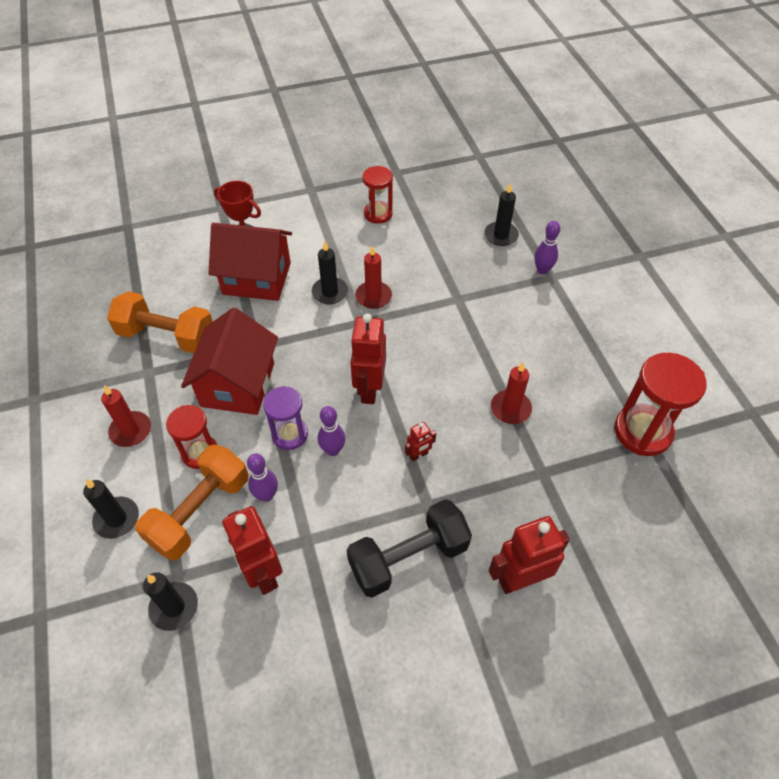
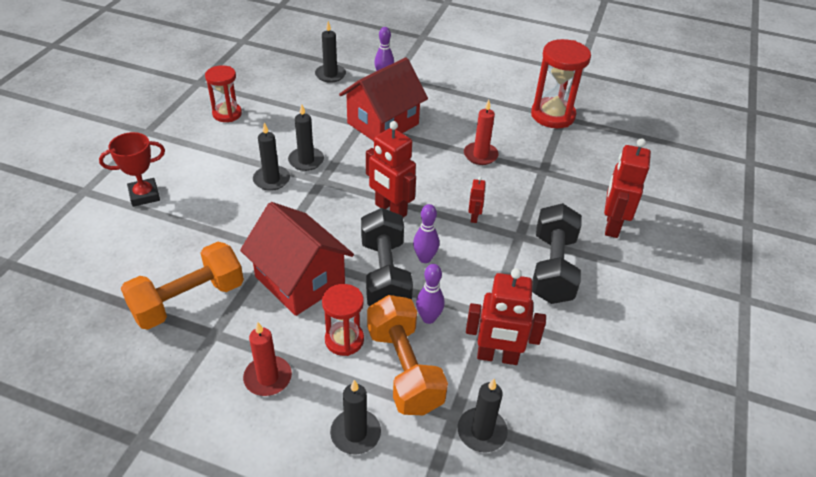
camera: 55 degrees left, 10 degrees down
red house [209,223,292,301] -> red house moved to [339,57,428,141]
purple hourglass [263,386,308,450] -> black dumbbell [361,208,413,306]
red candle [355,245,392,309] -> black candle [288,104,324,171]

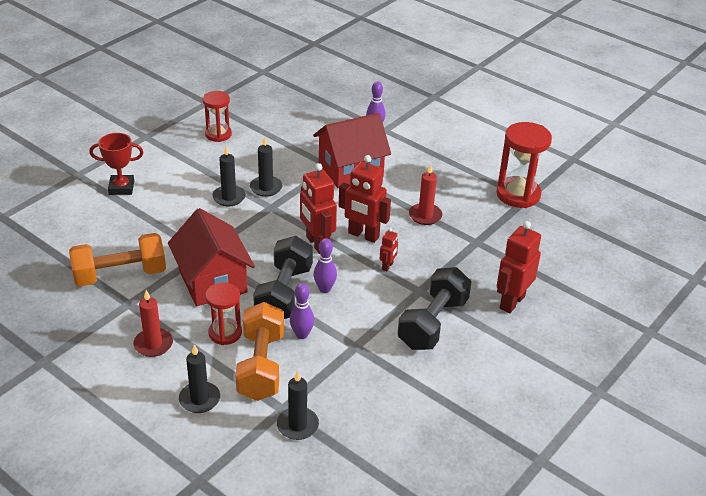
camera: 20 degrees right, 5 degrees down
black candle [315,21,346,83] -> none
red robot [466,268,546,365] -> red robot moved to [339,155,391,243]

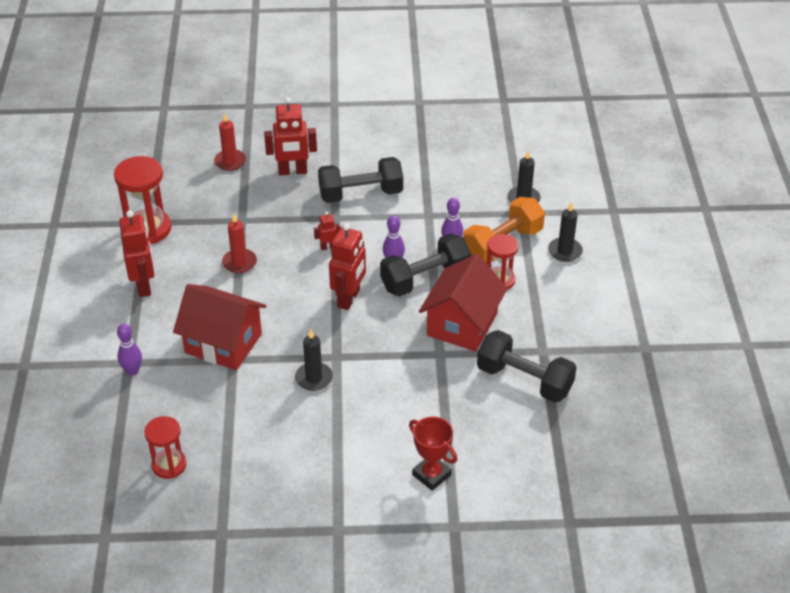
camera: 130 degrees left, 5 degrees up
orange dumbbell [69,233,166,287] -> black dumbbell [477,330,577,403]
red candle [133,290,173,357] -> red candle moved to [214,114,246,171]
red hourglass [203,91,232,142] -> red hourglass moved to [144,416,187,479]
black candle [212,146,246,207] -> none
red robot [339,155,391,243] -> red robot moved to [119,210,154,297]

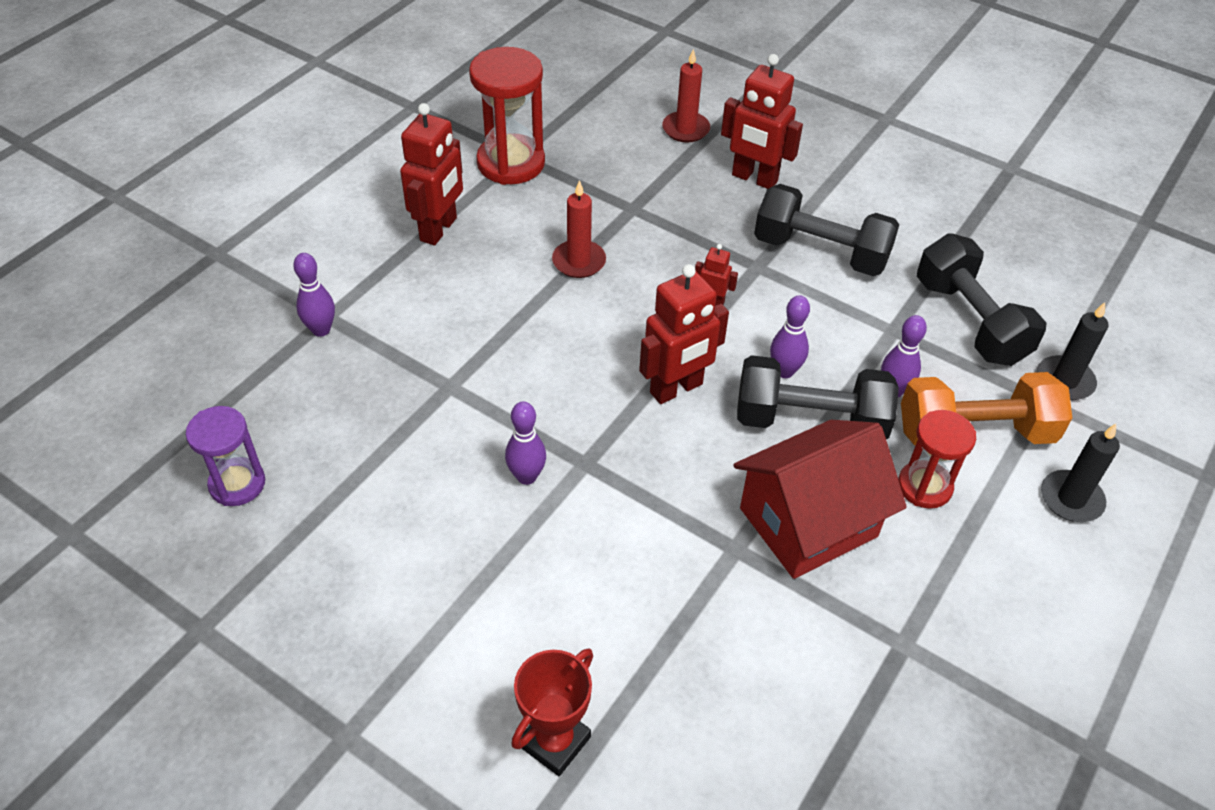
camera: 35 degrees right, 5 degrees up
red hourglass [144,416,187,479] -> purple hourglass [186,406,265,506]
red house [173,284,266,370] -> none
black candle [295,330,333,391] -> purple bowling pin [505,402,546,485]
red trophy [409,417,457,491] -> red trophy turned 45 degrees clockwise [511,649,593,776]
black dumbbell [477,330,577,403] -> black dumbbell moved to [917,233,1046,366]

